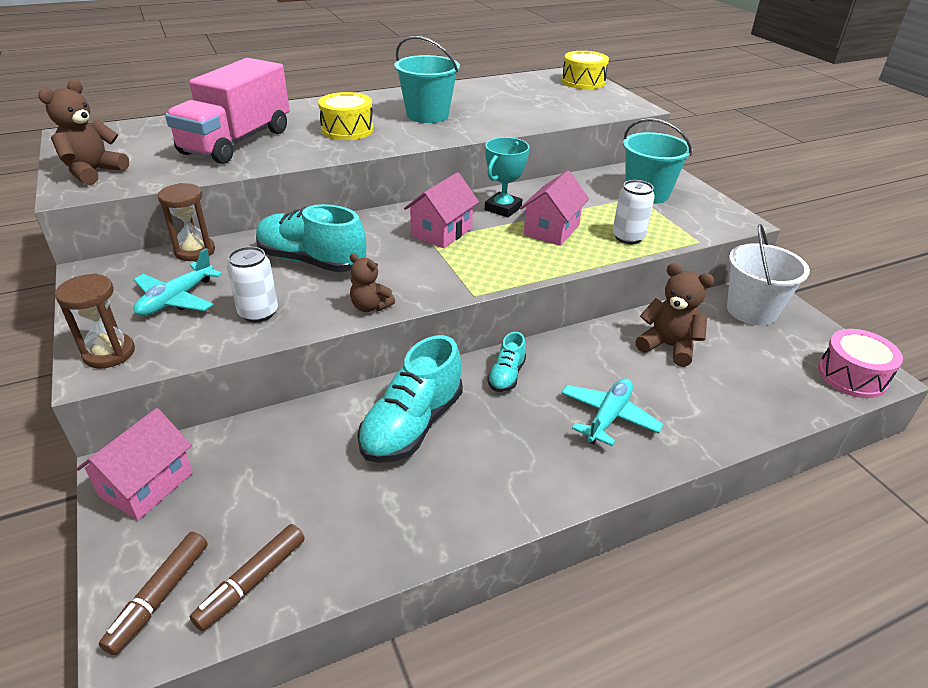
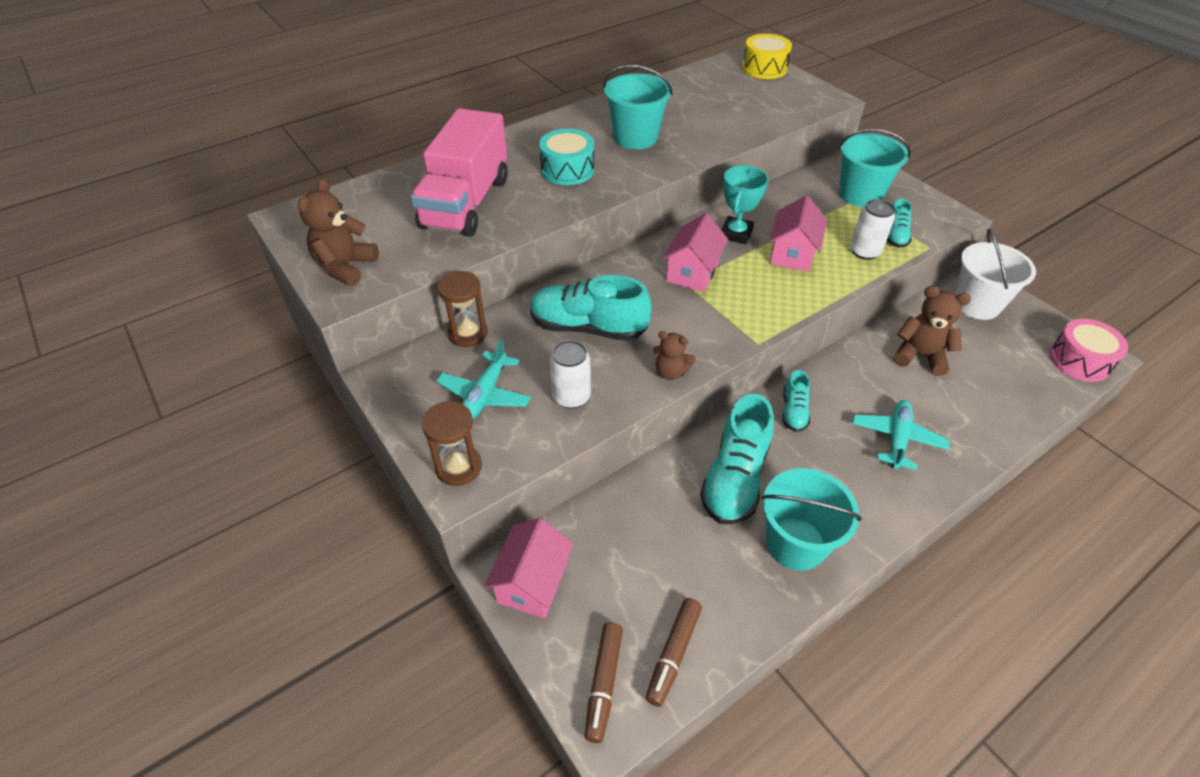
camera: 10 degrees left, 10 degrees up
yellow drum [318,92,374,140] -> turquoise drum [539,129,595,185]
none -> turquoise bucket [761,468,862,571]
none -> turquoise shoe [887,198,912,248]

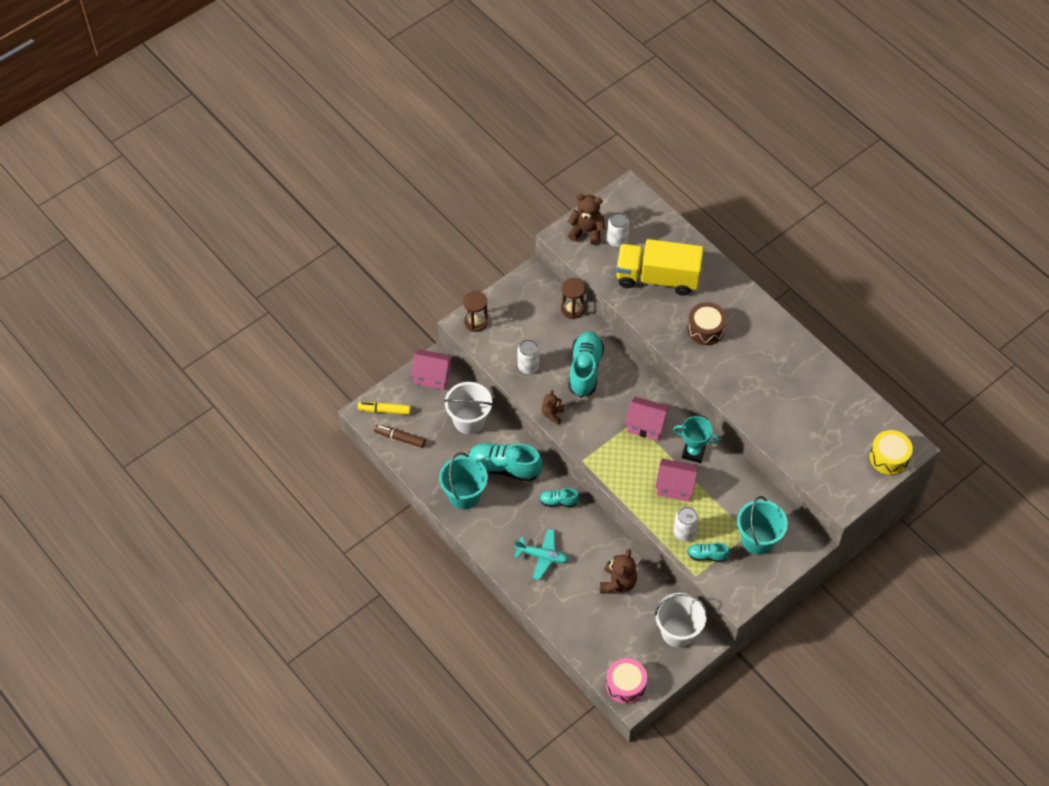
camera: 85 degrees right, 10 degrees up
pink truck [411,108,508,237] -> yellow truck [616,239,704,296]
turquoise plane [436,339,531,419] -> none
turquoise drum [539,129,595,185] -> brown drum [687,302,727,345]
brown marker [585,622,623,743] -> yellow marker [358,402,411,415]
turquoise bucket [603,65,673,149] -> none
none -> white bucket [444,382,493,434]
none -> white can [607,212,630,248]

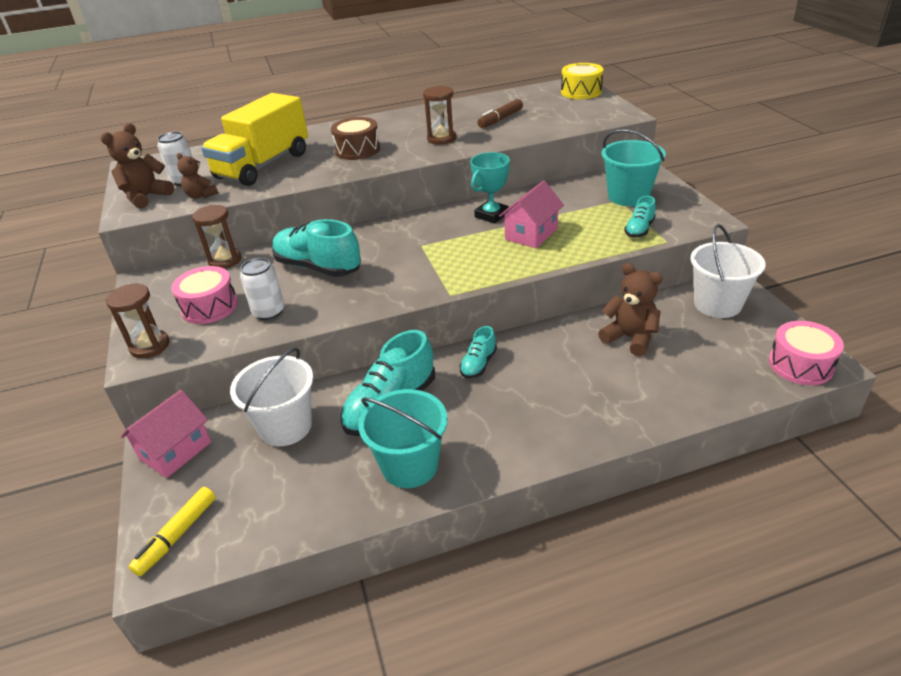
camera: 65 degrees left, 20 degrees down
brown marker [374,424,426,448] -> brown marker moved to [477,99,523,128]
turquoise plane [514,529,568,580] -> none
brown teddy bear [542,390,564,424] -> brown teddy bear moved to [177,153,218,199]
pink house [625,397,670,441] -> none
white can [673,507,699,541] -> none
none -> pink drum [171,266,238,324]
none -> brown hourglass [423,86,456,145]

